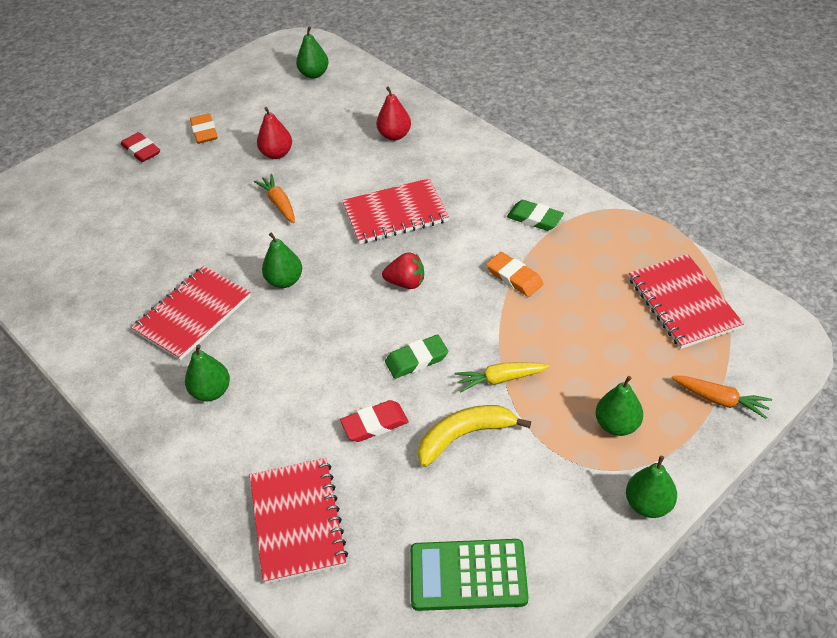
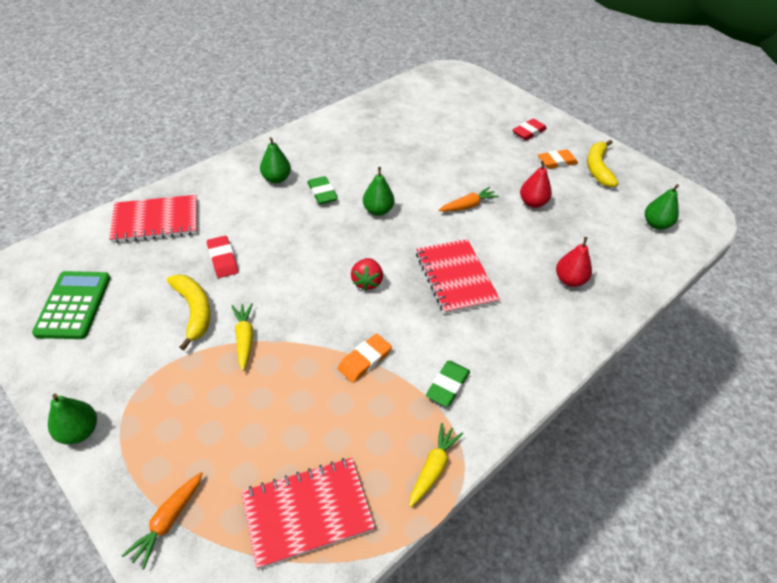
camera: 85 degrees right, 0 degrees up
red notebook [131,266,251,360] -> none
green eraser [385,335,448,379] -> green eraser moved to [307,176,338,204]
green pear [596,376,643,436] -> none
none -> yellow carrot [409,423,463,507]
none -> yellow banana [587,140,618,187]

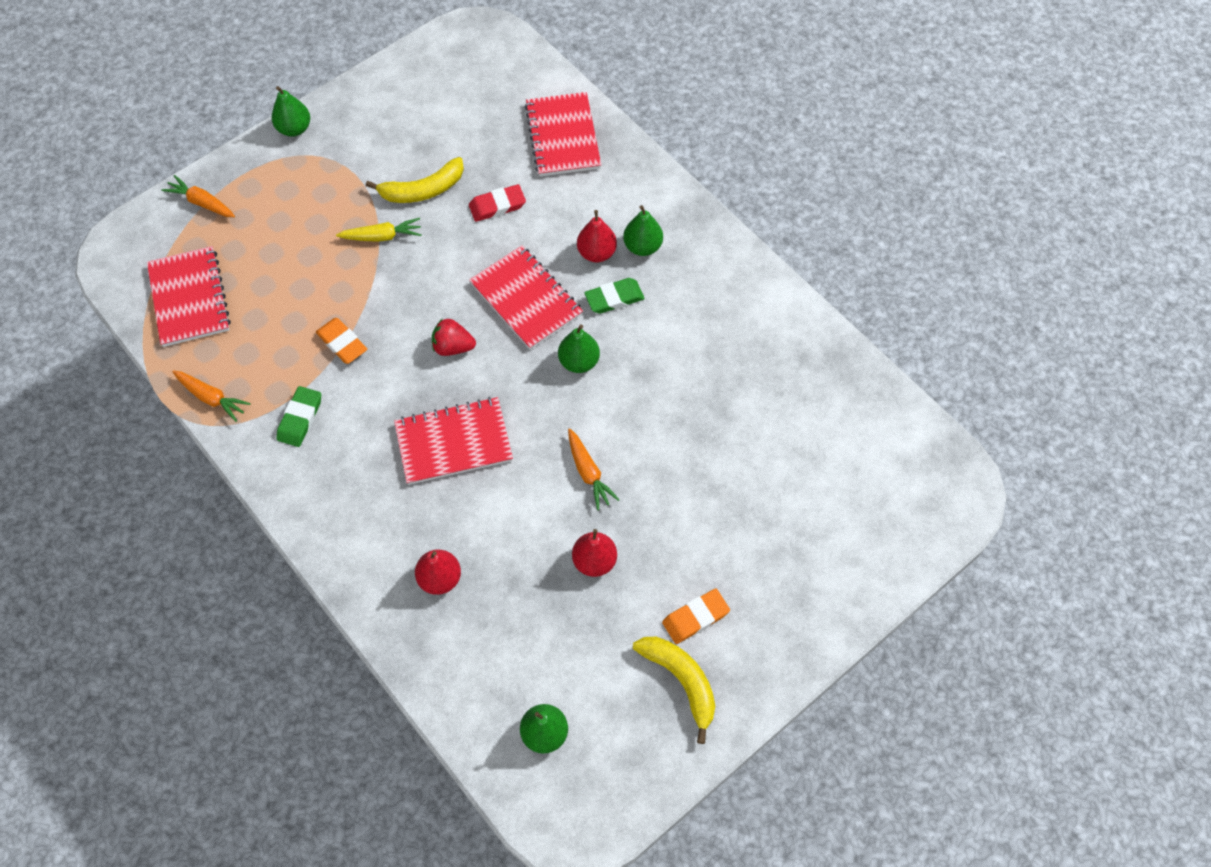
camera: 95 degrees right, 15 degrees up
green calculator [32,271,110,339] -> none
yellow carrot [409,423,463,507] -> orange carrot [172,370,251,422]
green eraser [426,361,470,407] -> green eraser turned 75 degrees clockwise [277,386,321,447]
red eraser [512,119,547,140] -> none
orange eraser [538,149,578,169] -> orange eraser turned 75 degrees clockwise [662,589,730,644]
yellow banana [587,140,618,187] -> yellow banana turned 45 degrees clockwise [633,637,715,744]
none -> red notebook [469,245,583,350]
none -> red pear [577,210,617,262]

